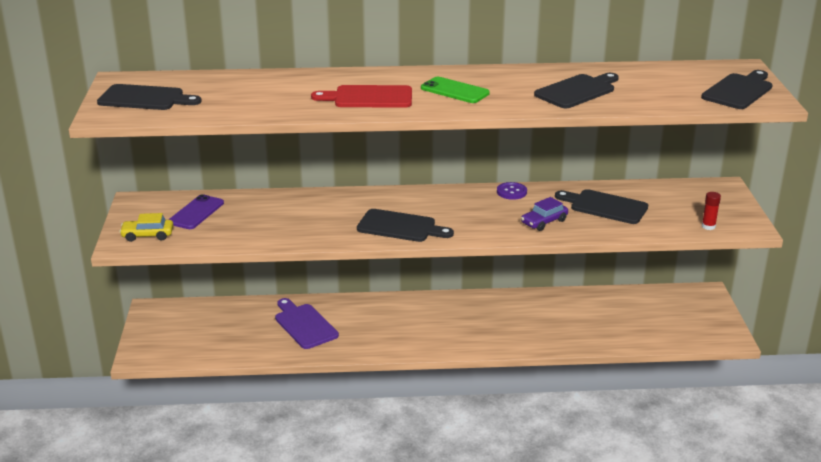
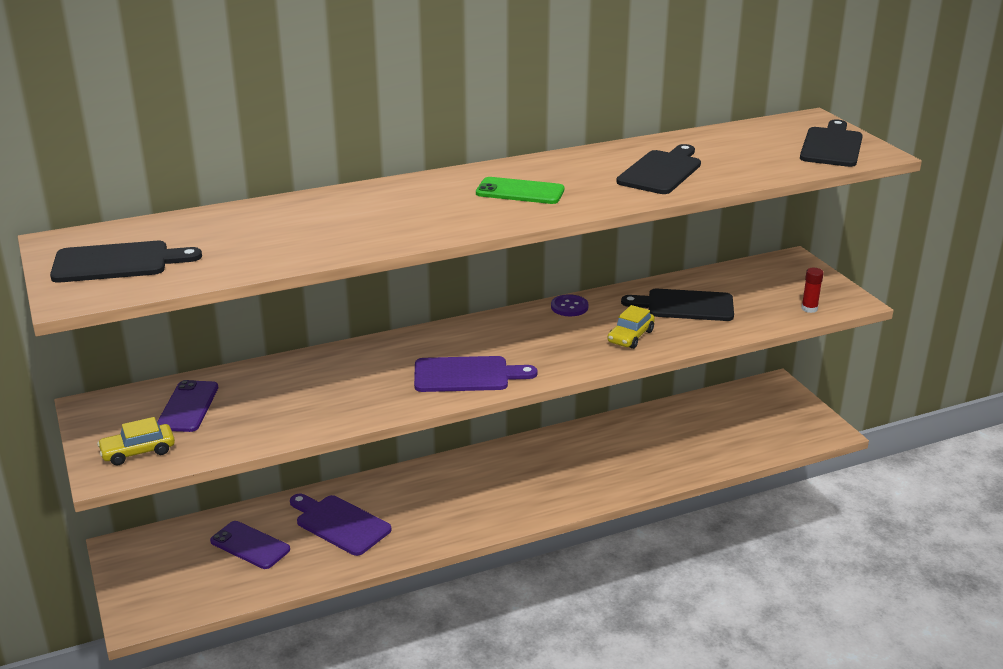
camera: 20 degrees left, 0 degrees up
red cutting board [311,85,412,108] -> none
black cutting board [357,209,454,242] -> purple cutting board [414,356,538,392]
purple car [521,197,568,231] -> yellow car [608,305,655,349]
none -> purple phone [210,521,290,569]

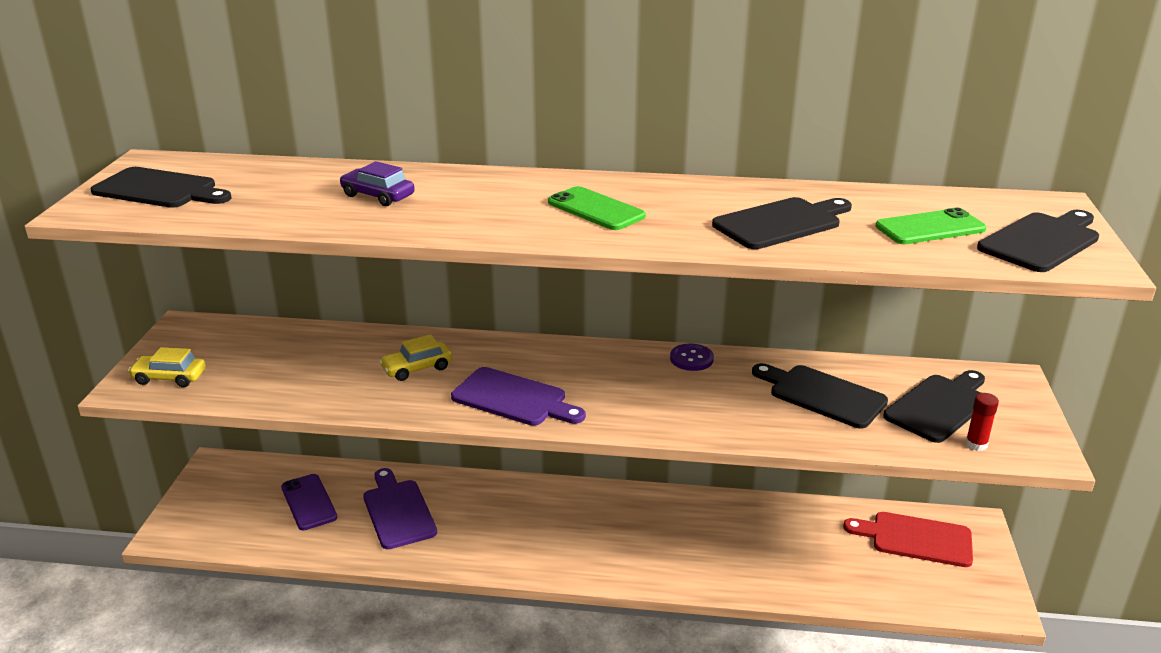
camera: 30 degrees right, 0 degrees up
purple phone [157,380,218,432] -> none
yellow car [608,305,655,349] -> yellow car moved to [379,334,452,381]
none -> purple car [339,161,415,206]
none -> red cutting board [843,512,973,567]
none -> green phone [875,207,986,244]
none -> black cutting board [883,370,985,443]

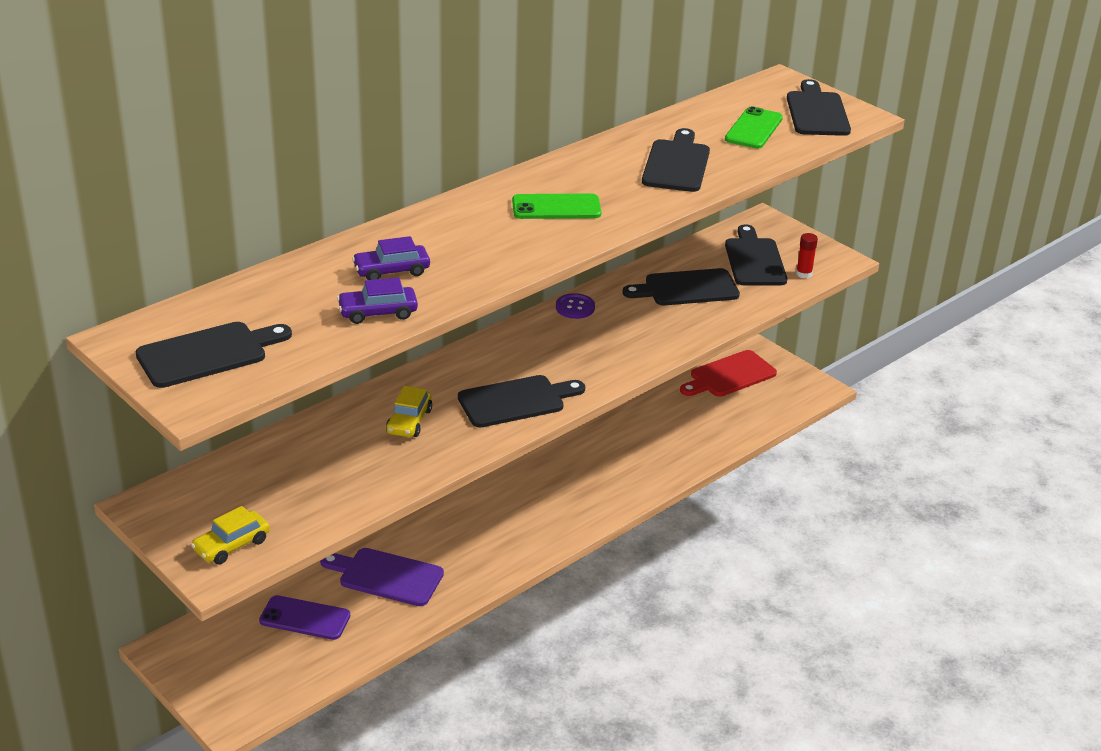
camera: 50 degrees left, 5 degrees up
purple cutting board [451,367,586,426] -> black cutting board [458,375,585,428]
none -> purple car [337,277,418,324]

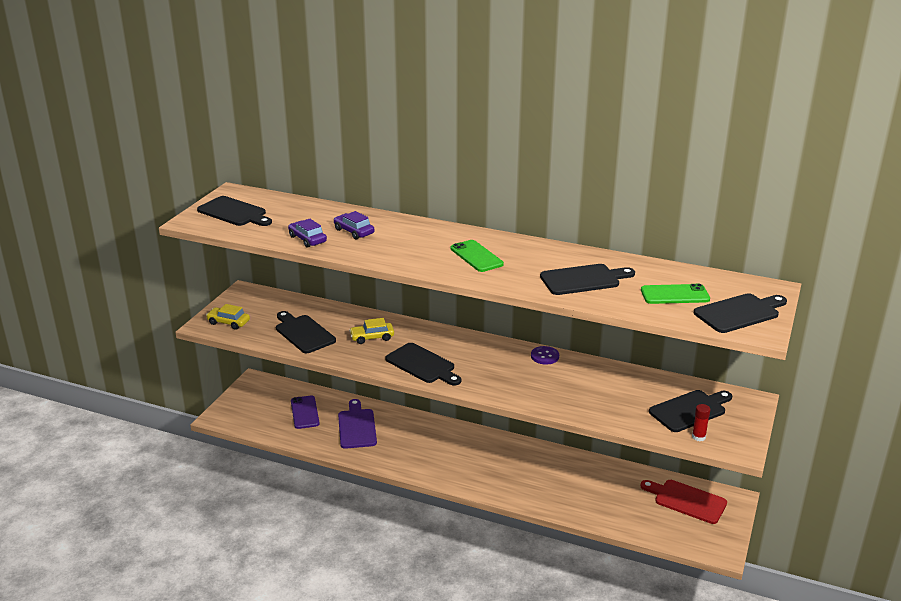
camera: 65 degrees right, 5 degrees down
black cutting board [623,268,740,305] -> black cutting board moved to [276,311,336,353]

